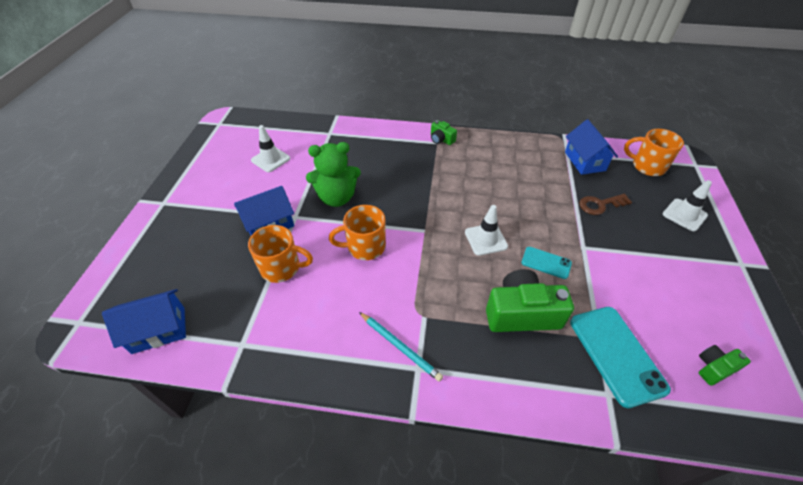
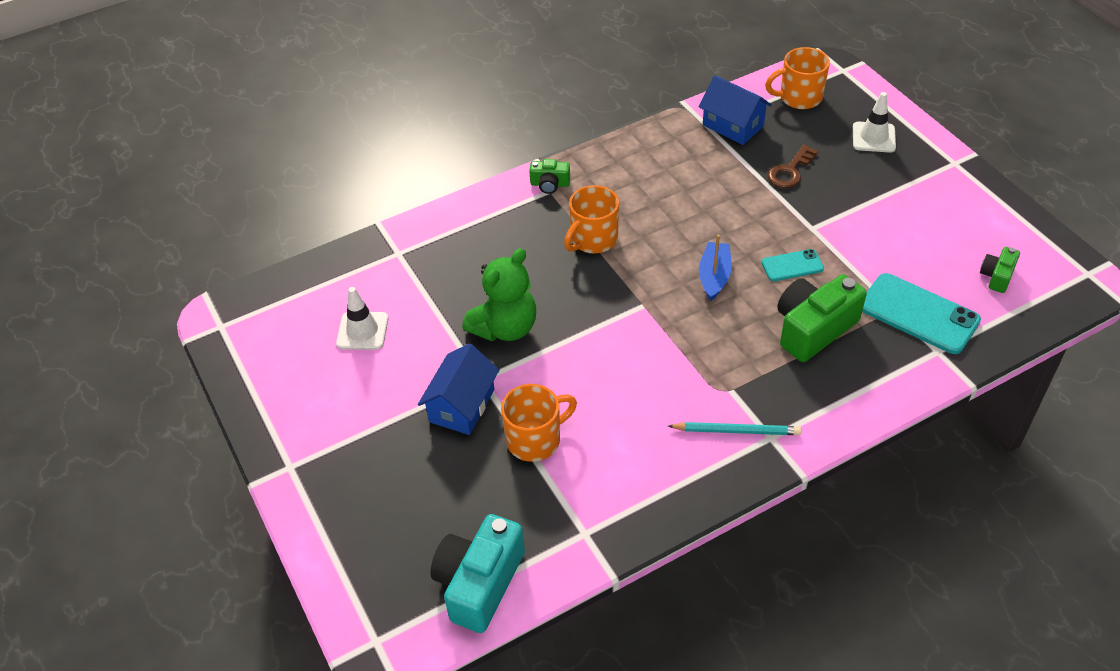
camera: 35 degrees left, 0 degrees up
blue house [102,289,186,354] -> turquoise camera [431,514,525,633]
orange mug [329,205,386,260] -> orange mug moved to [564,185,619,254]
white traffic cone [465,205,508,256] -> blue boat [699,234,732,301]

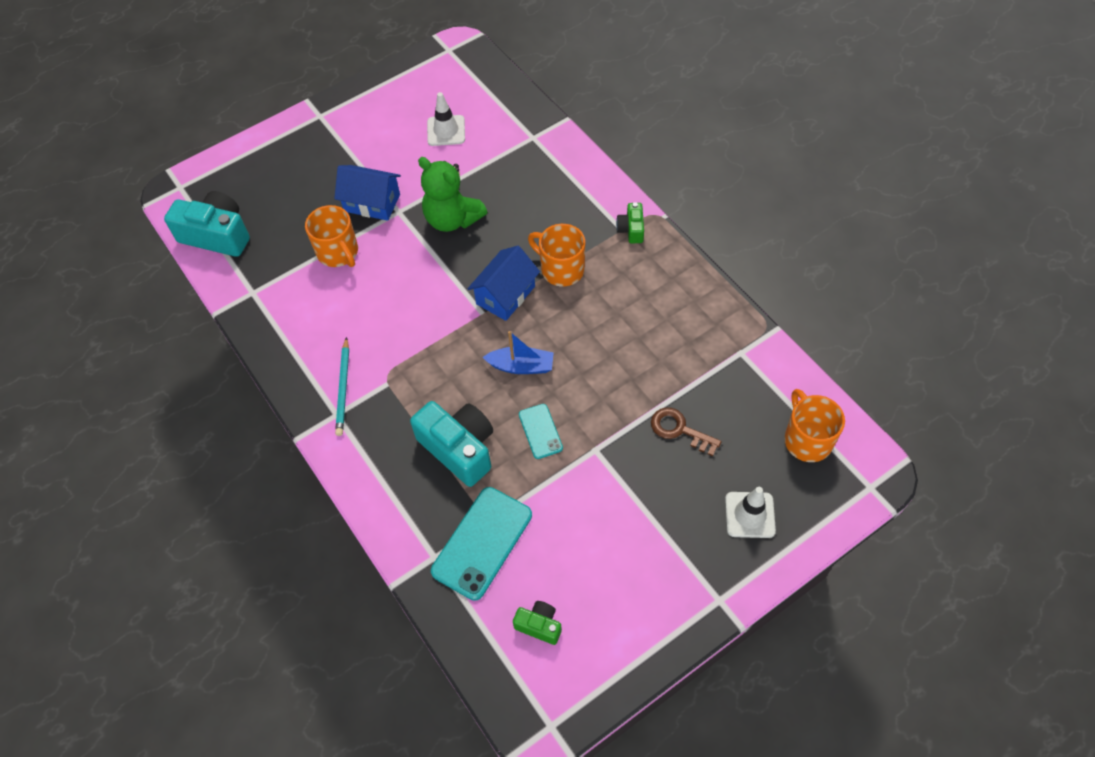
camera: 85 degrees right, 10 degrees up
blue house [699,75,772,145] -> blue house moved to [467,246,540,321]
green camera [777,274,867,362] -> turquoise camera [410,401,493,487]

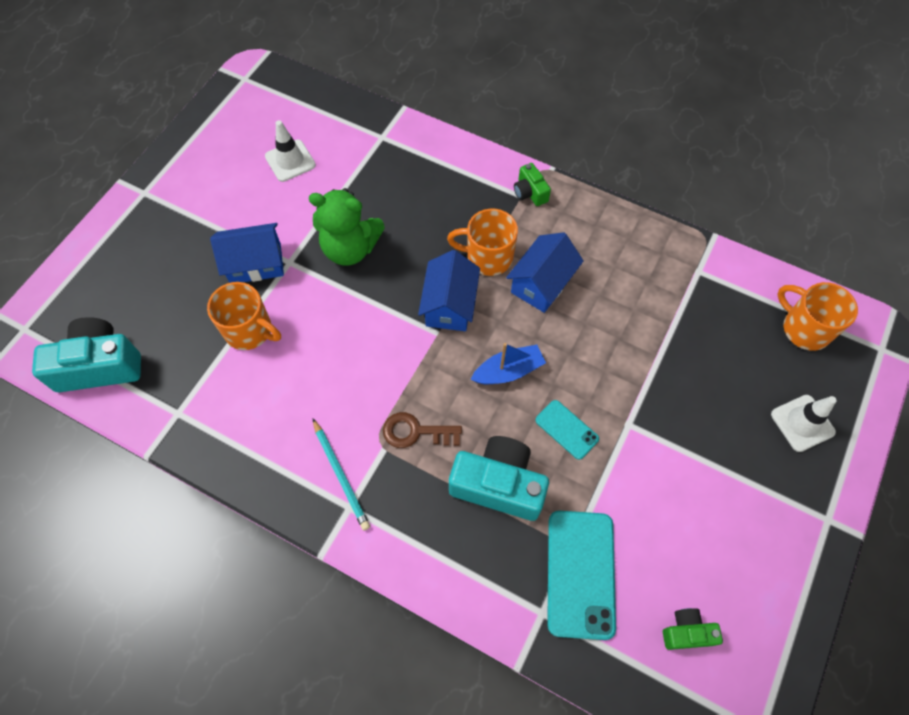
camera: 30 degrees left, 5 degrees up
brown key [651,407,722,456] -> brown key moved to [383,412,462,448]
none -> blue house [506,232,584,313]

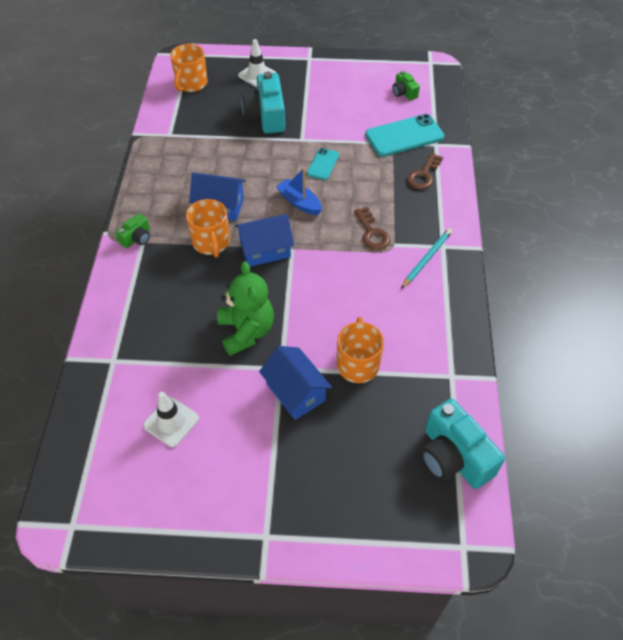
camera: 115 degrees left, 10 degrees down
turquoise camera [449,436,549,521] -> turquoise camera moved to [241,71,285,134]
none -> brown key [407,153,443,189]

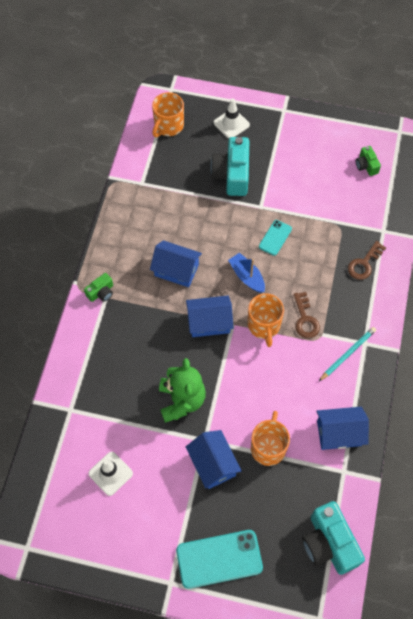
camera: 10 degrees right, 10 degrees up
orange mug [186,199,230,258] -> orange mug moved to [248,293,284,347]
turquoise phone [365,114,444,157] -> turquoise phone moved to [176,530,263,589]
none -> blue house [316,407,369,450]

